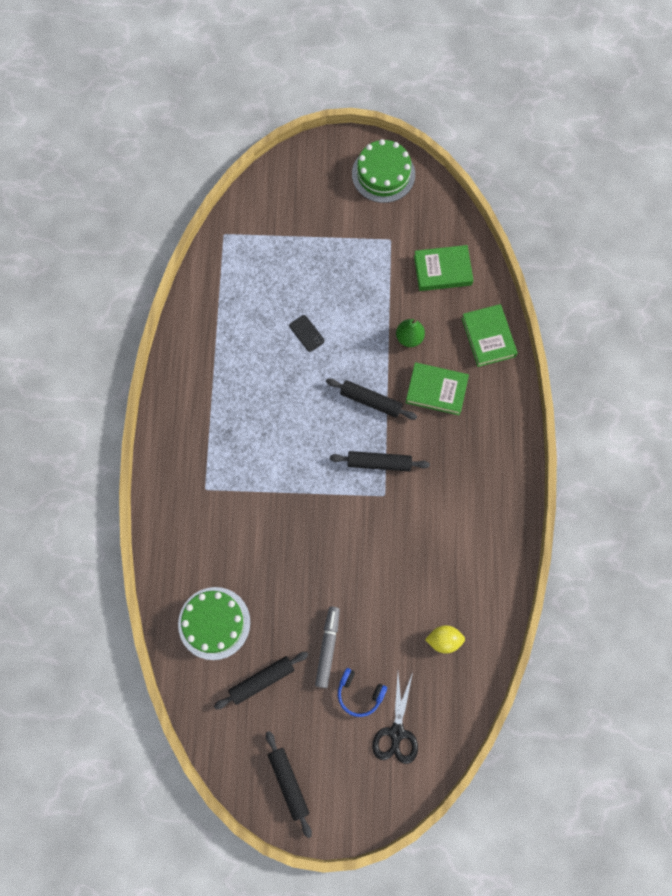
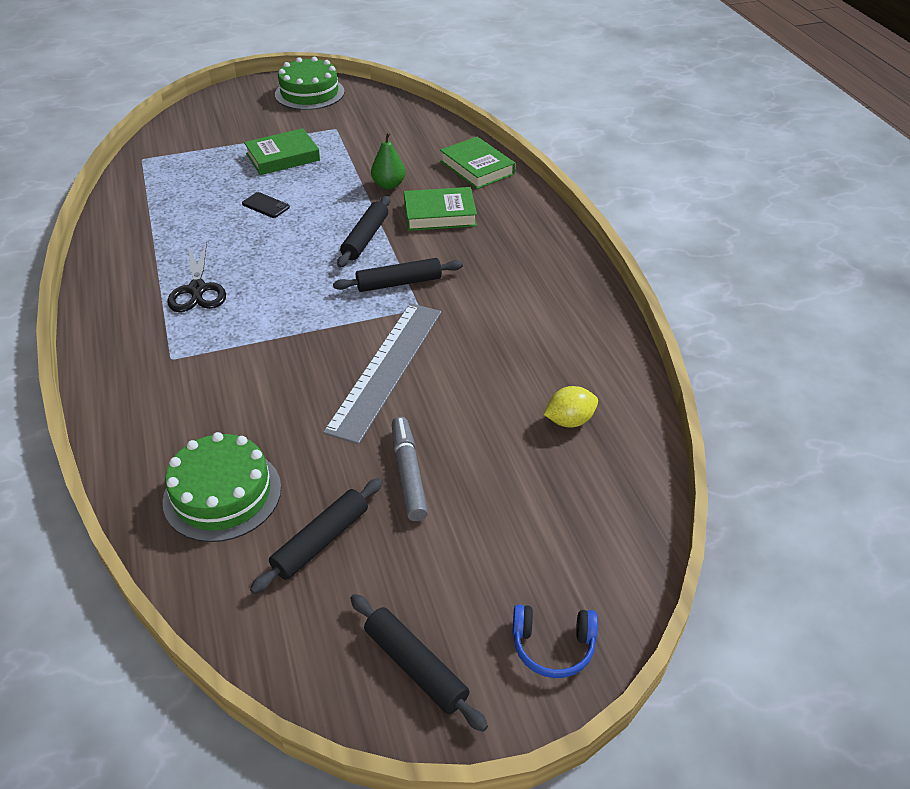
camera: 20 degrees left, 30 degrees down
black rolling pin [326,378,417,420] -> black rolling pin turned 75 degrees counterclockwise [337,196,390,268]
blue headphones [338,668,387,717] -> blue headphones moved to [512,604,598,678]
black scissors [372,672,418,764] -> black scissors moved to [167,242,226,312]
green book [414,245,474,291] -> green book moved to [244,128,320,175]
none -> grey ruler [323,303,441,444]

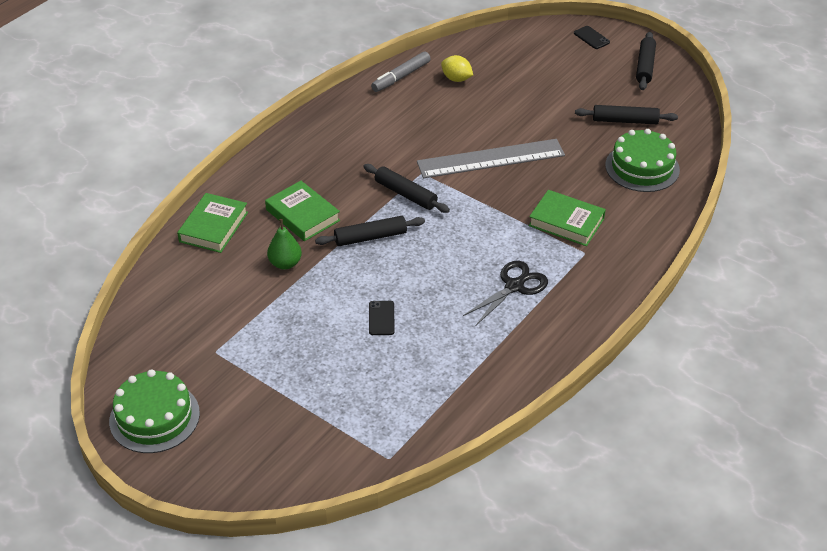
camera: 125 degrees left, 0 degrees up
green book [244,128,320,175] -> green book moved to [529,190,606,246]
grey marker [392,417,428,521] -> grey marker moved to [371,51,431,92]
blue headphones [512,604,598,678] -> black phone [574,26,610,49]

